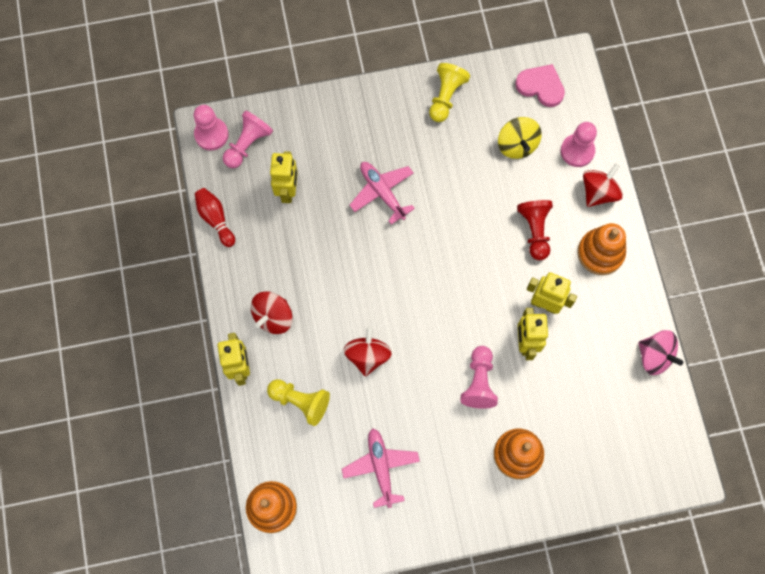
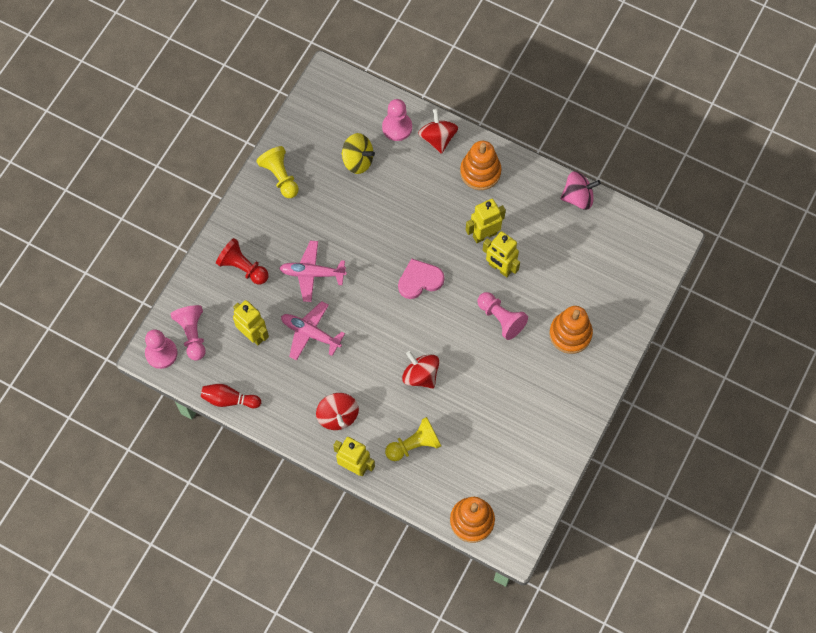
camera: 50 degrees left, 5 degrees down
pink plane [342,428,420,508] -> pink plane moved to [281,301,345,361]
pink heart [515,64,565,107] -> pink heart moved to [398,258,444,299]
red pawn [517,200,553,260] -> red pawn moved to [216,238,269,284]

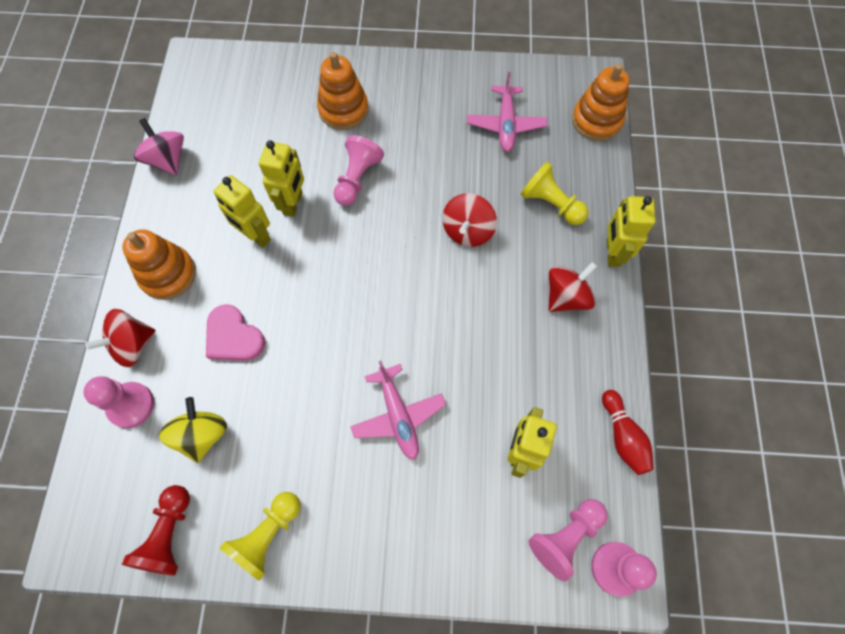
camera: 115 degrees left, 0 degrees up
red pawn [216,238,269,284] -> red pawn moved to [122,485,190,576]
pink plane [281,301,345,361] -> pink plane moved to [467,72,547,152]
pink heart [398,258,444,299] -> pink heart moved to [206,304,265,361]

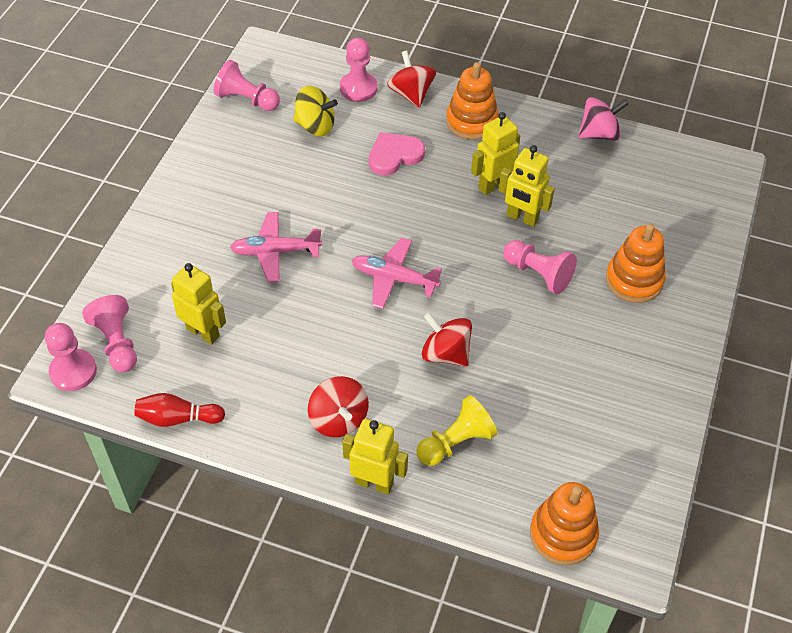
camera: 105 degrees right, 15 degrees down
red pawn [122,485,190,576] -> pink pawn [214,60,280,111]
yellow pawn [220,492,301,581] -> none
pink plane [467,72,547,152] -> pink plane moved to [352,238,442,309]

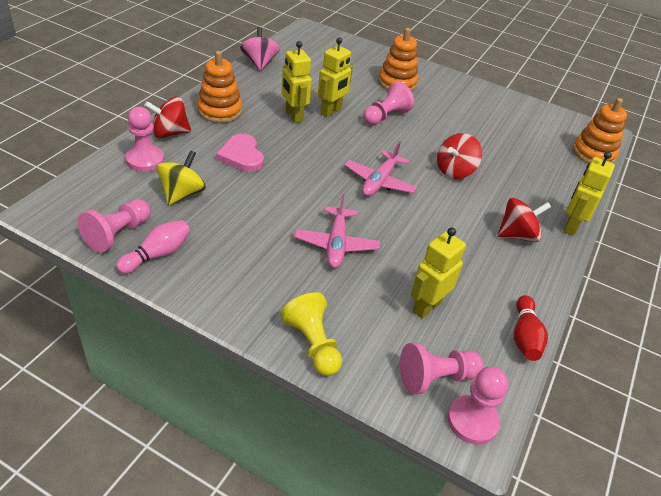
camera: 85 degrees left, 10 degrees down
yellow pawn [417,395,497,466] -> yellow pawn moved to [281,292,342,376]
none -> pink bowling pin [116,220,190,274]

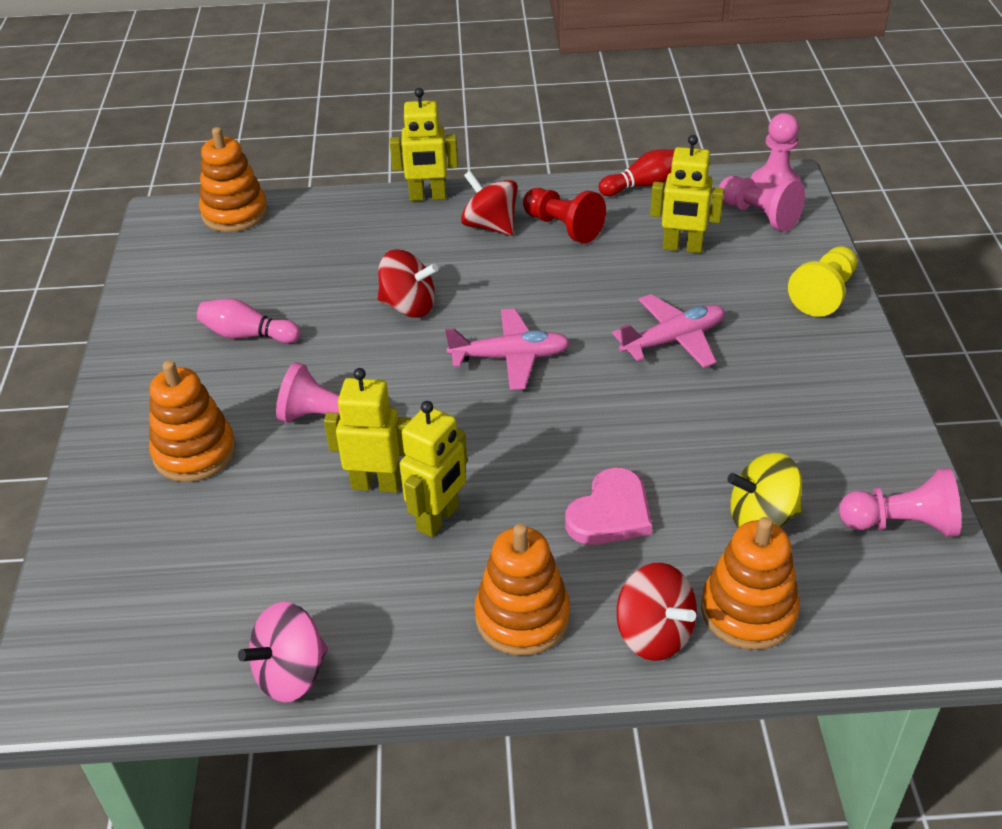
camera: 115 degrees left, 0 degrees up
pink bowling pin [116,220,190,274] -> pink bowling pin moved to [197,299,301,343]
pink pawn [126,107,164,172] -> orange stacking toy [701,517,800,650]
none -> red pawn [523,188,606,244]

